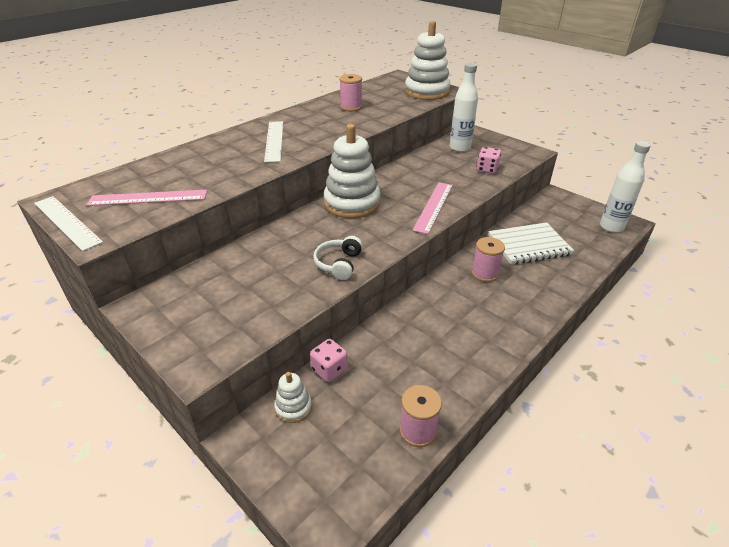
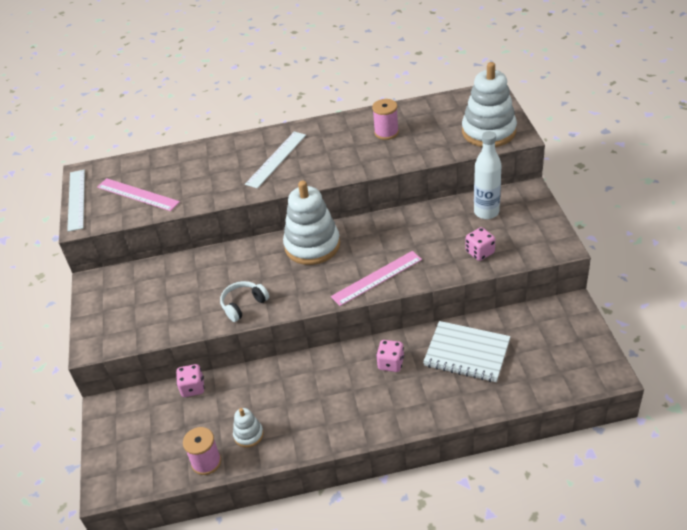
camera: 40 degrees right, 5 degrees up
white stacking toy [274,372,312,423] -> white stacking toy moved to [233,408,263,448]
pink spool [471,237,505,282] -> pink dice [376,340,404,372]
white bottle [600,141,651,233] -> none

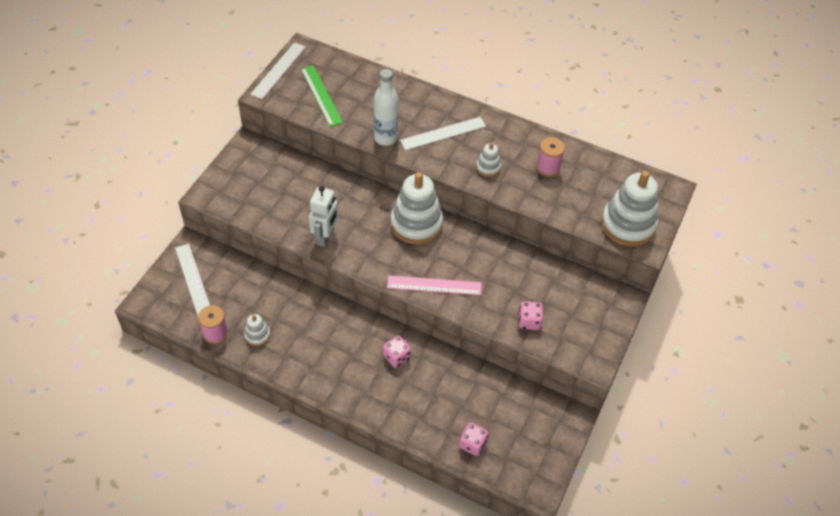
camera: 30 degrees right, 10 degrees up
pink ruler [97,178,180,211] -> green ruler [301,66,343,127]
pink dice [176,364,205,397] -> pink dice moved to [459,423,488,456]
white headphones [220,281,269,322] -> white robot [309,186,338,247]
white notebook [423,321,511,382] -> none
white bottle [474,131,502,219] -> white bottle moved to [374,69,398,146]
none -> white ruler [175,244,210,316]
none -> white stacking toy [476,142,501,177]

